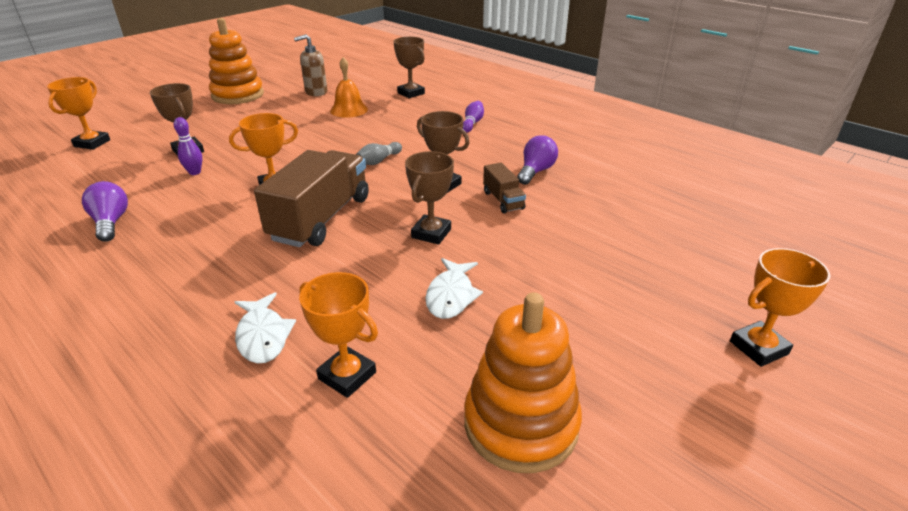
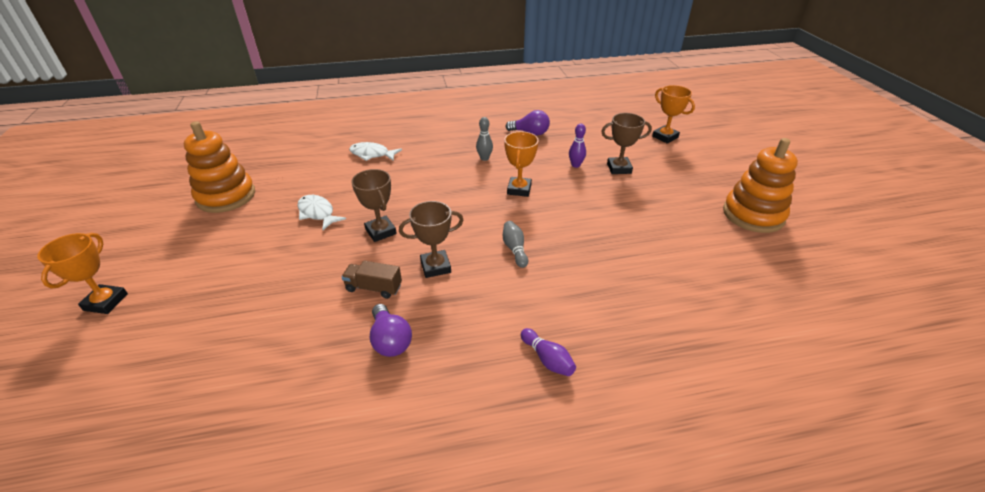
camera: 125 degrees right, 5 degrees up
brown truck [254,150,369,247] -> none
brown soap dispenser [294,34,327,96] -> none
orange trophy [299,272,378,398] -> none
orange bell [330,57,368,118] -> none
brown trophy [394,37,425,98] -> none
none -> grey bowling pin [476,117,493,161]

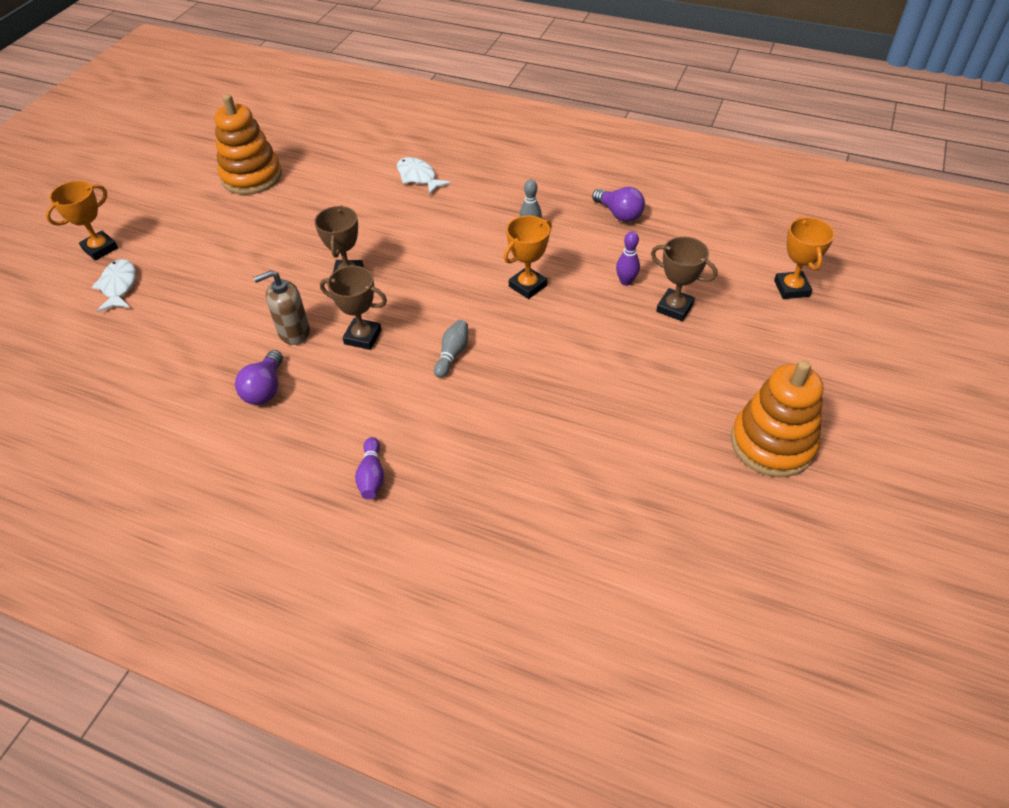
camera: 35 degrees right, 10 degrees up
white fish [298,195,346,230] -> white fish moved to [92,259,136,312]
brown truck [342,260,402,299] -> brown soap dispenser [253,270,310,345]

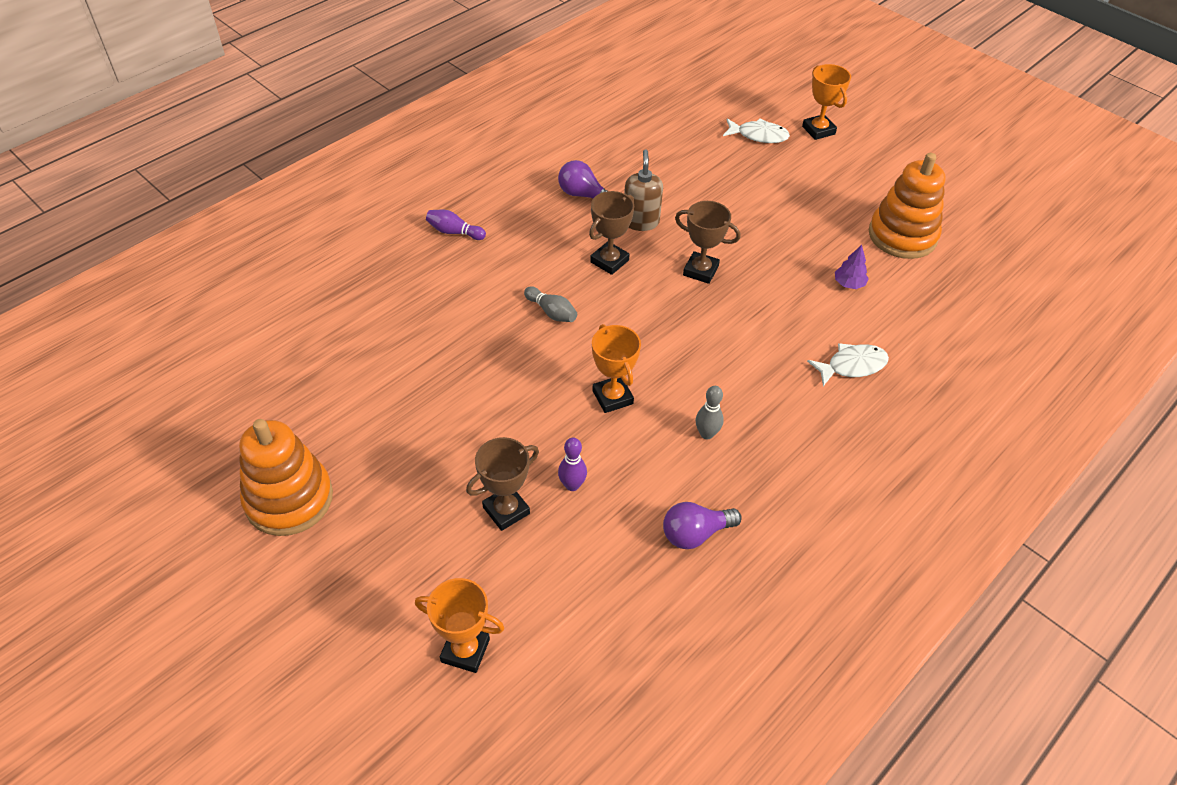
camera: 110 degrees right, 0 degrees up
none -> purple tree [835,245,869,289]

